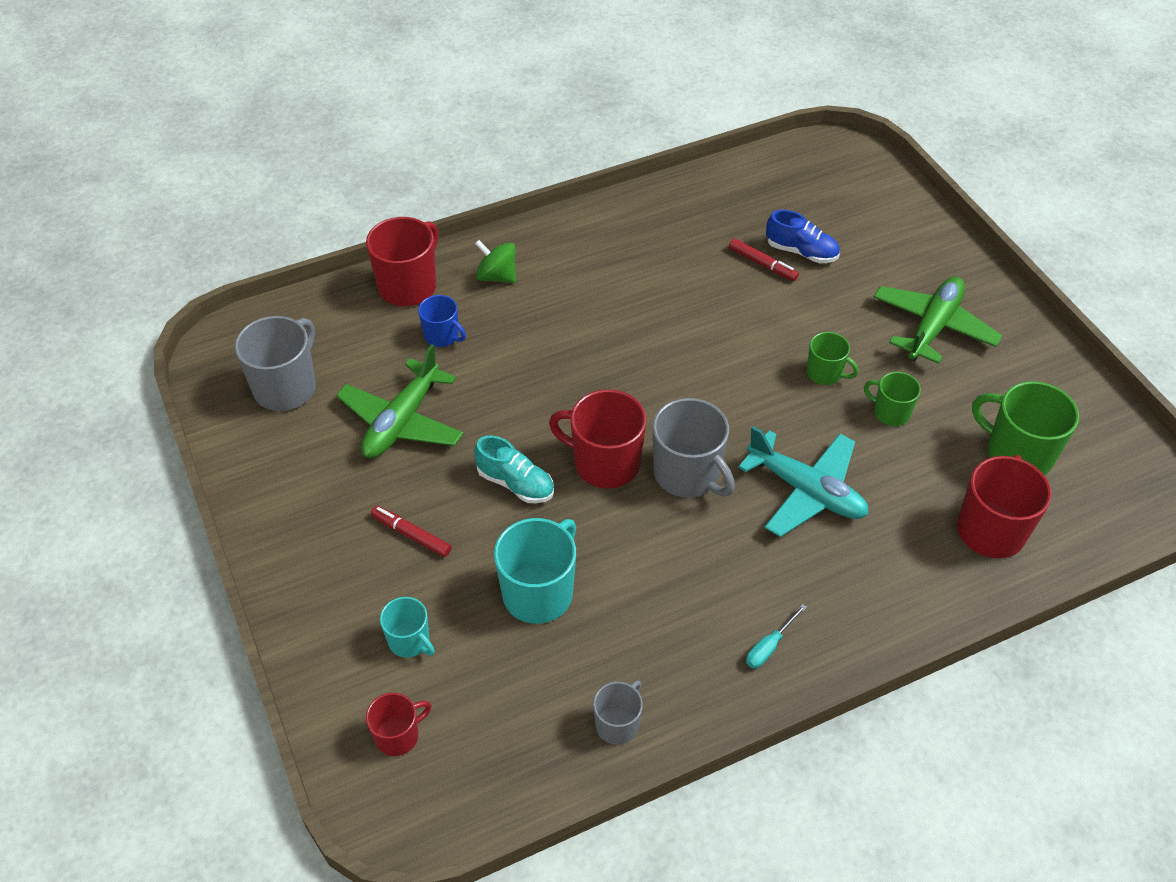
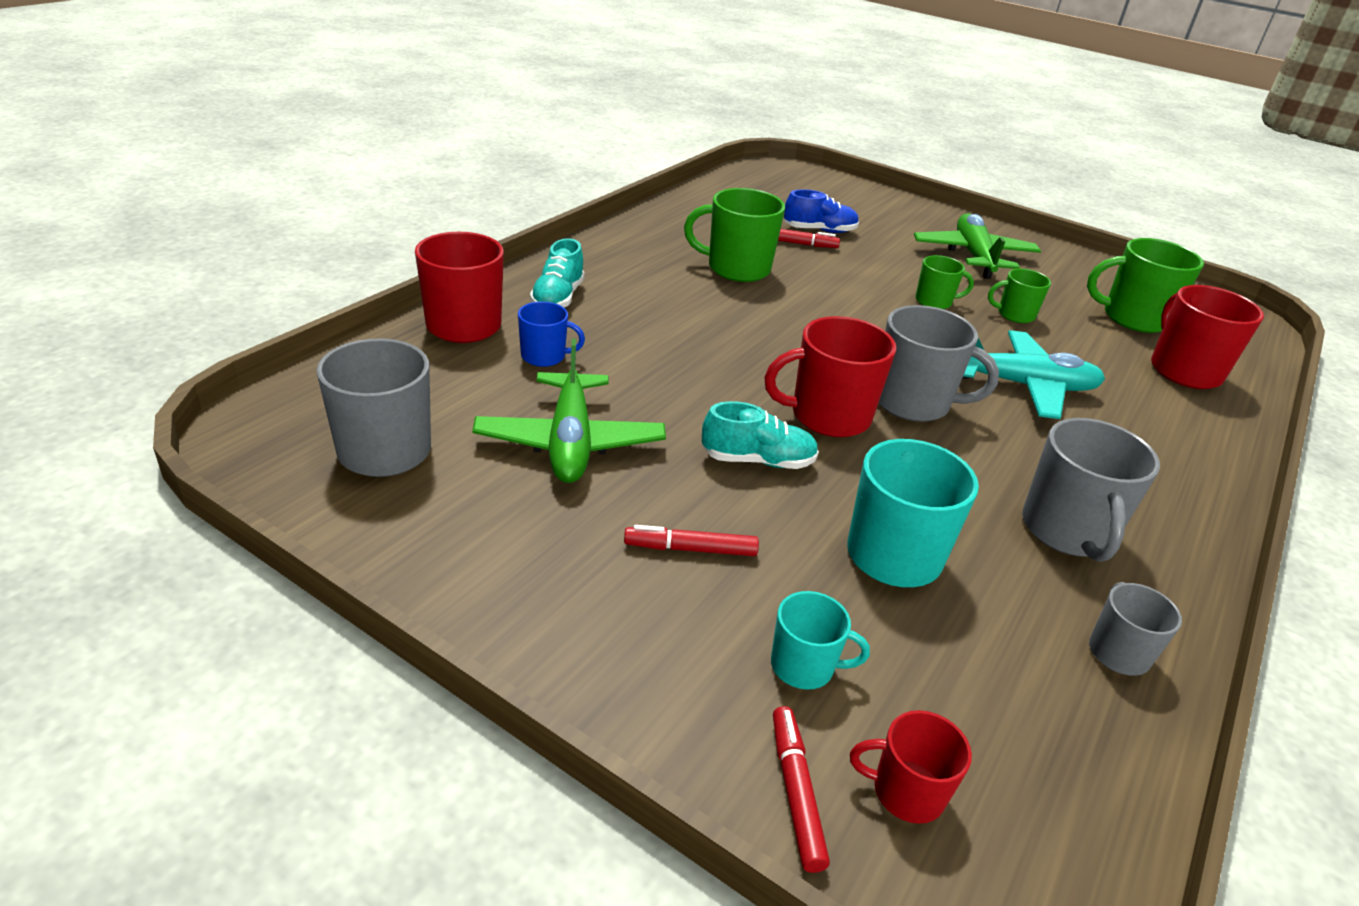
camera: 35 degrees left, 15 degrees down
red mug [366,693,431,756] -> red mug turned 105 degrees counterclockwise [850,710,972,824]
green spinning top [475,240,516,283] -> turquoise shoe [530,238,585,307]
turquoise screwdriver [746,604,807,669] -> none
none -> green mug [684,188,785,282]
none -> red marker [773,706,830,873]
none -> grey mug [1022,418,1160,562]

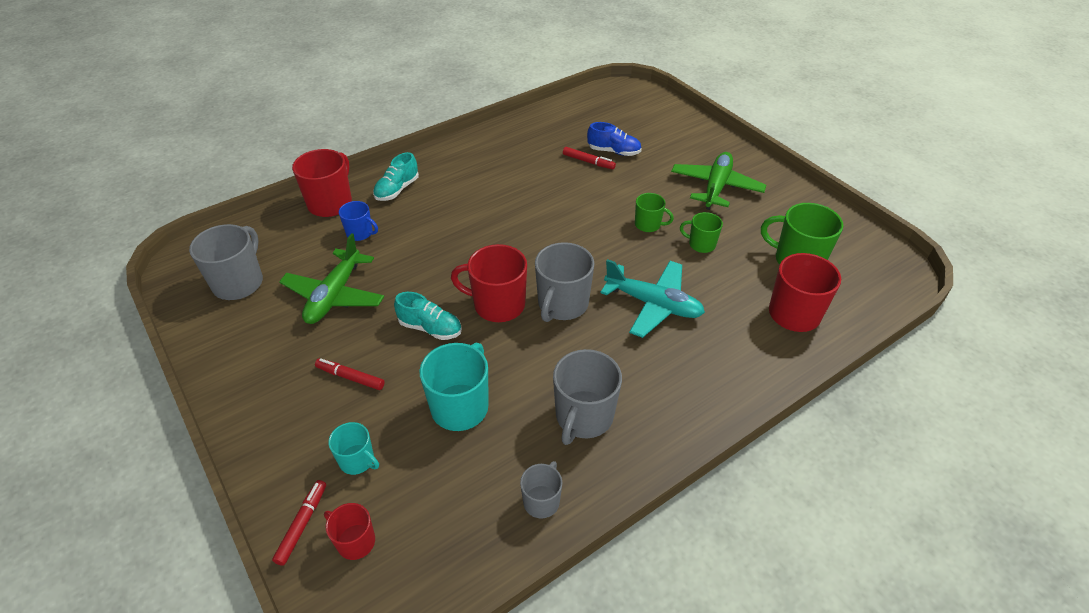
camera: 25 degrees right, 10 degrees up
green mug [684,188,785,282] -> none
grey mug [879,305,999,422] -> grey mug turned 75 degrees clockwise [535,242,594,322]

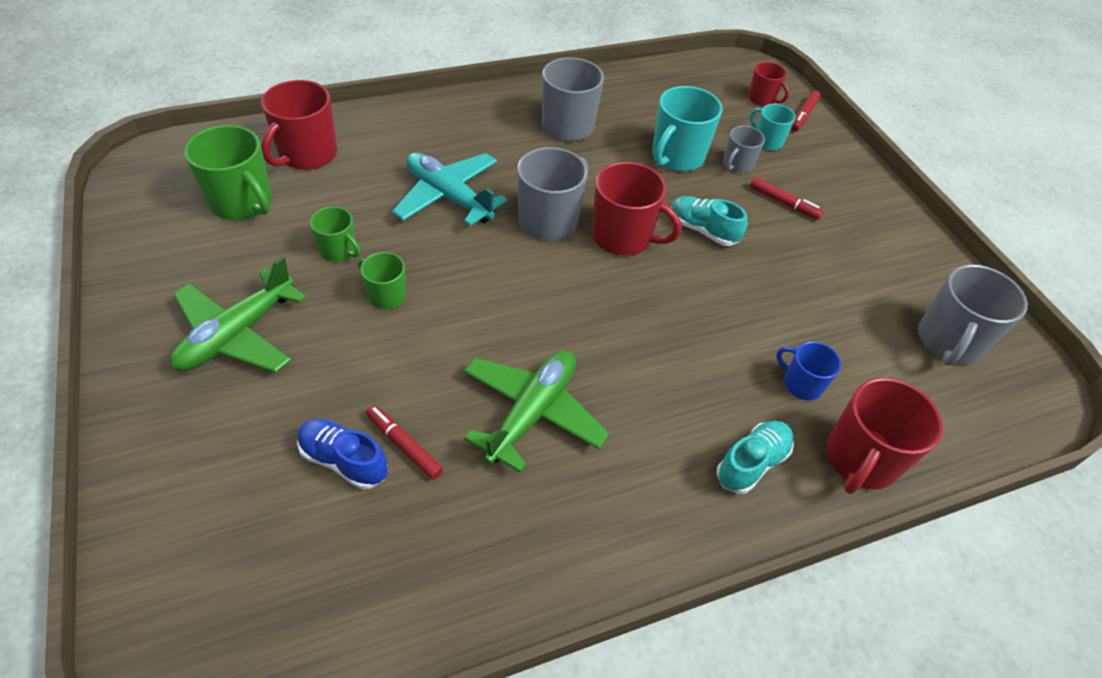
camera: 170 degrees left, 5 degrees up
green plane [279,233,384,324] -> green plane moved to [464,351,609,473]
grey mug [520,461,562,519] -> grey mug moved to [723,126,765,174]

